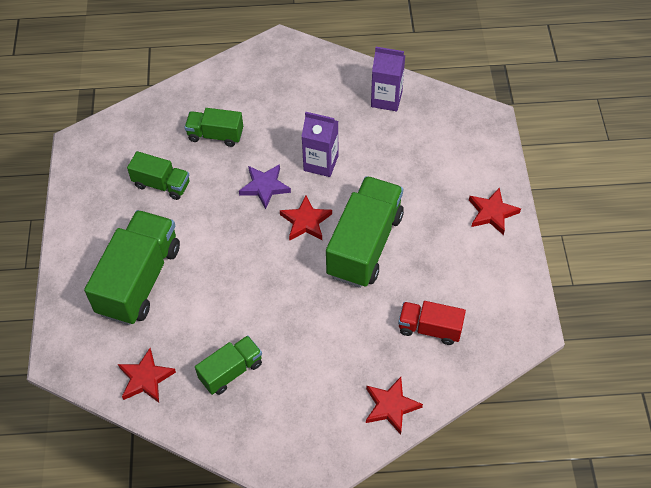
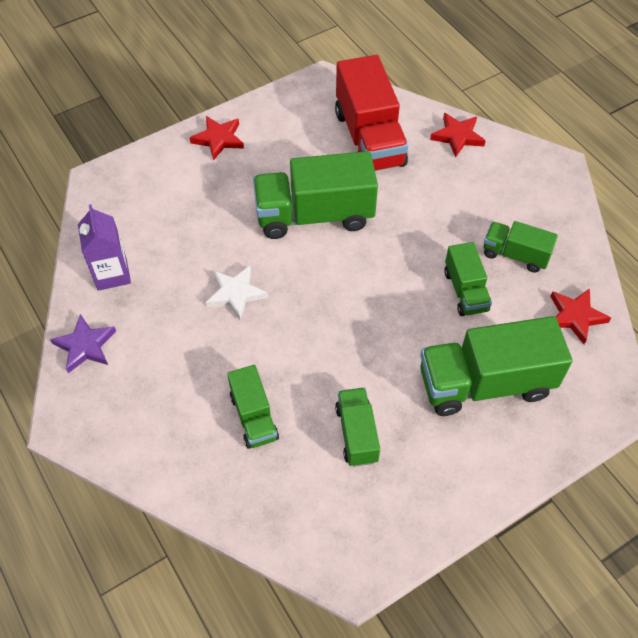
camera: 120 degrees left, 0 degrees up
purple star [239,164,291,209] -> purple star moved to [50,314,116,373]
red star [280,195,332,241] -> none
purple carton [301,112,338,177] -> white star [206,265,268,321]
red truck [398,301,466,345] -> red truck [335,55,408,171], size x1.83
none -> green truck [444,242,492,316]

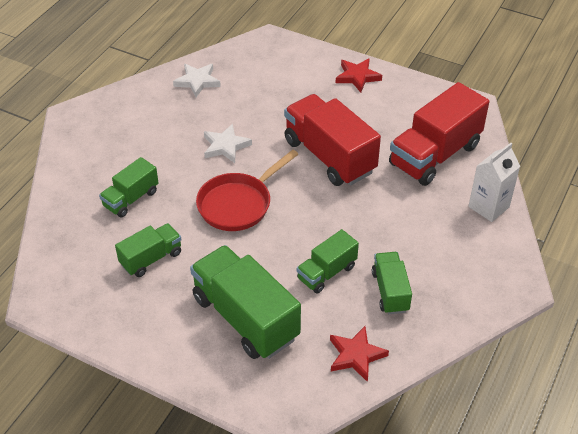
camera: 60 degrees right, 10 degrees down
purple star [50,314,116,373] -> none
purple carton [78,204,131,291] -> white star [173,64,221,97]
green truck [253,151,378,239] -> red truck [284,94,381,186]
red star [430,113,486,158] -> white carton [468,143,520,222]
none -> red pan [196,150,298,231]

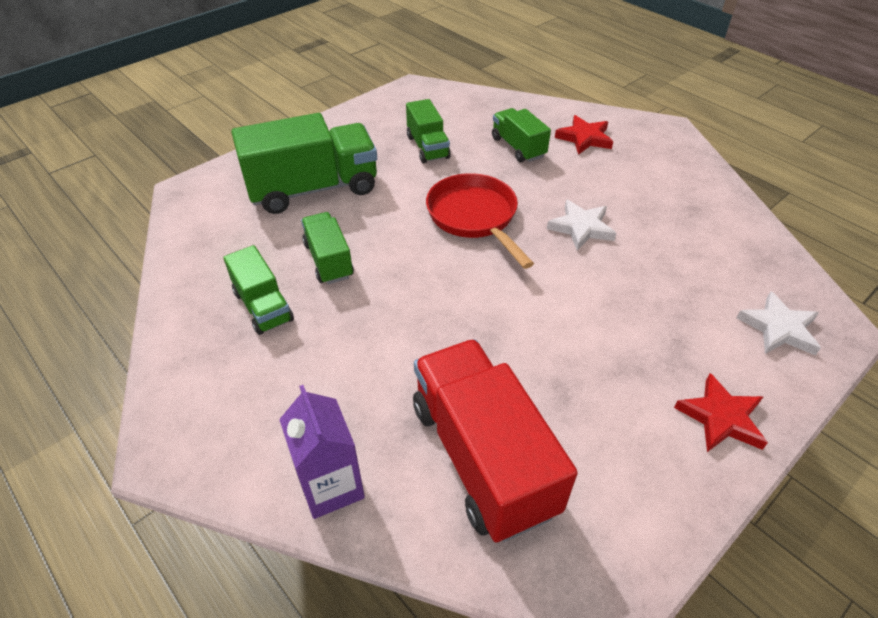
camera: 110 degrees right, 0 degrees up
white star [173,64,221,97] -> white star moved to [737,291,821,356]
red truck [284,94,381,186] -> none
red star [330,326,389,382] -> red star moved to [555,115,613,155]
green truck [372,252,412,314] -> green truck turned 45 degrees clockwise [223,245,294,335]
white carton [468,143,520,222] -> purple carton [279,385,365,519]

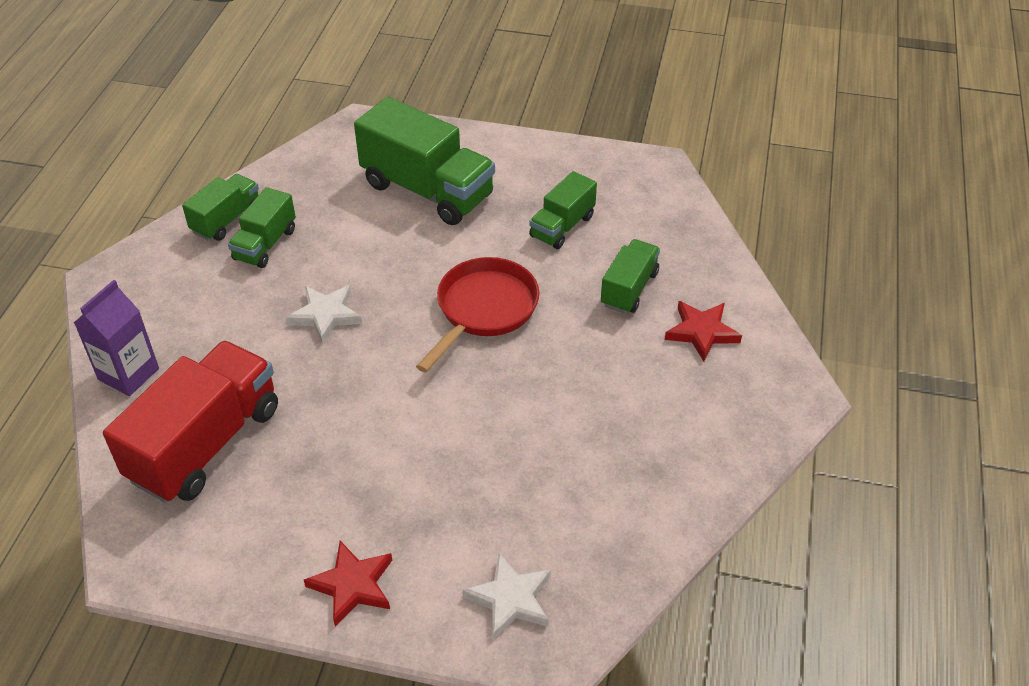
camera: 55 degrees right, 0 degrees up
green truck [301,212,354,284] -> green truck moved to [182,174,259,241]
white star [547,200,617,251] -> white star moved to [286,285,362,344]

